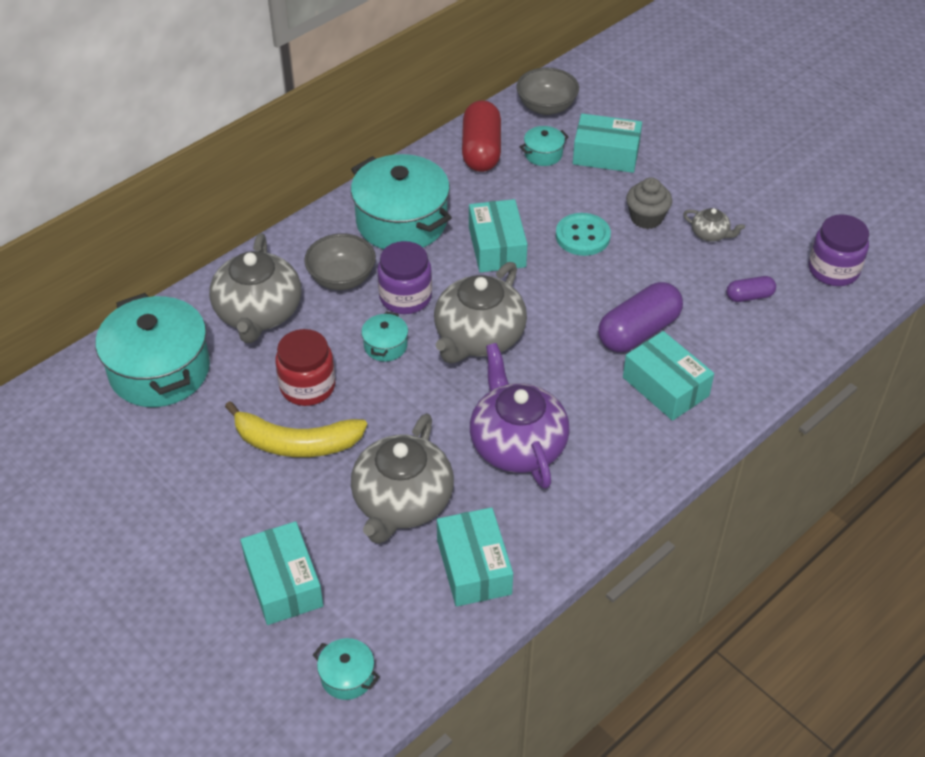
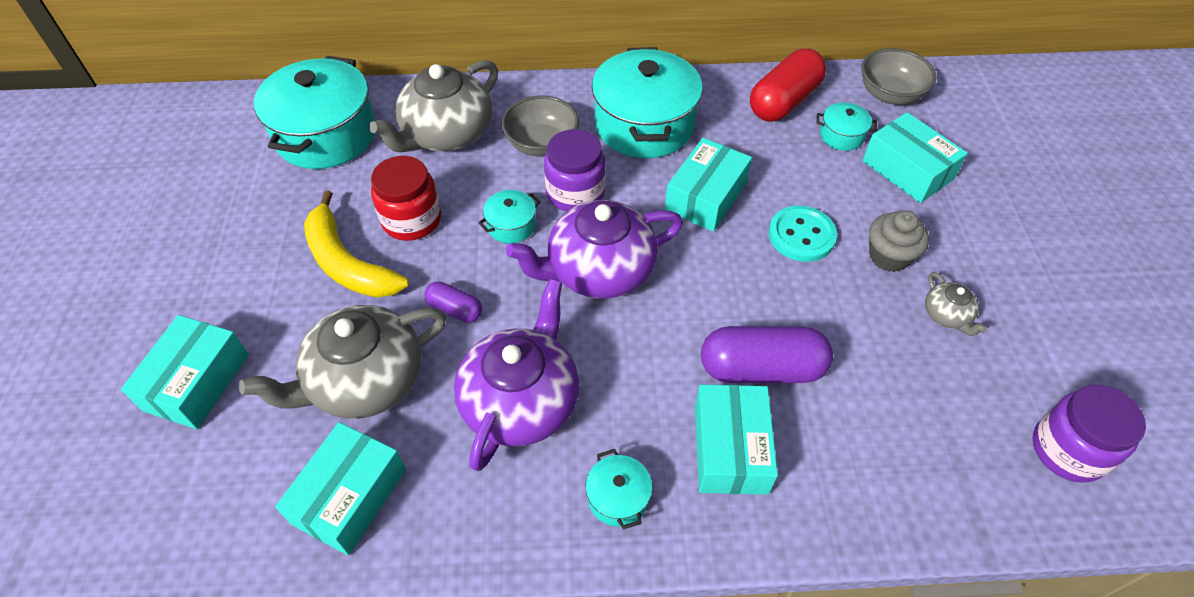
camera: 40 degrees right, 5 degrees up
turquoise pot [313,638,380,700] -> turquoise pot moved to [586,449,652,530]
grey teapot [434,262,527,364] -> purple teapot [506,200,683,299]
purple capsule [726,276,776,302] -> purple capsule moved to [424,281,482,323]

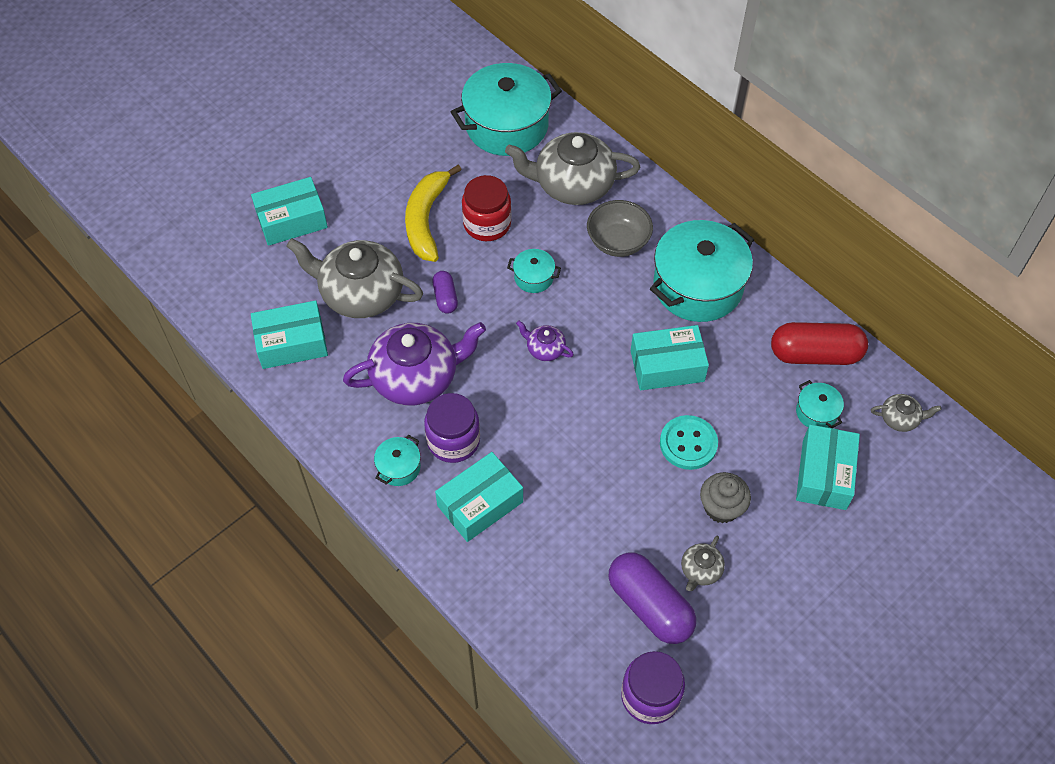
camera: 50 degrees right, 5 degrees up
purple teapot [506,200,683,299] -> purple teapot [516,320,574,361], size x0.45
purple jar [544,129,606,211] -> purple jar moved to [424,393,480,463]
purple capsule [701,326,833,383] -> purple capsule moved to [608,552,696,644]
grey bowl [861,48,936,105] -> grey teapot [871,394,942,432]

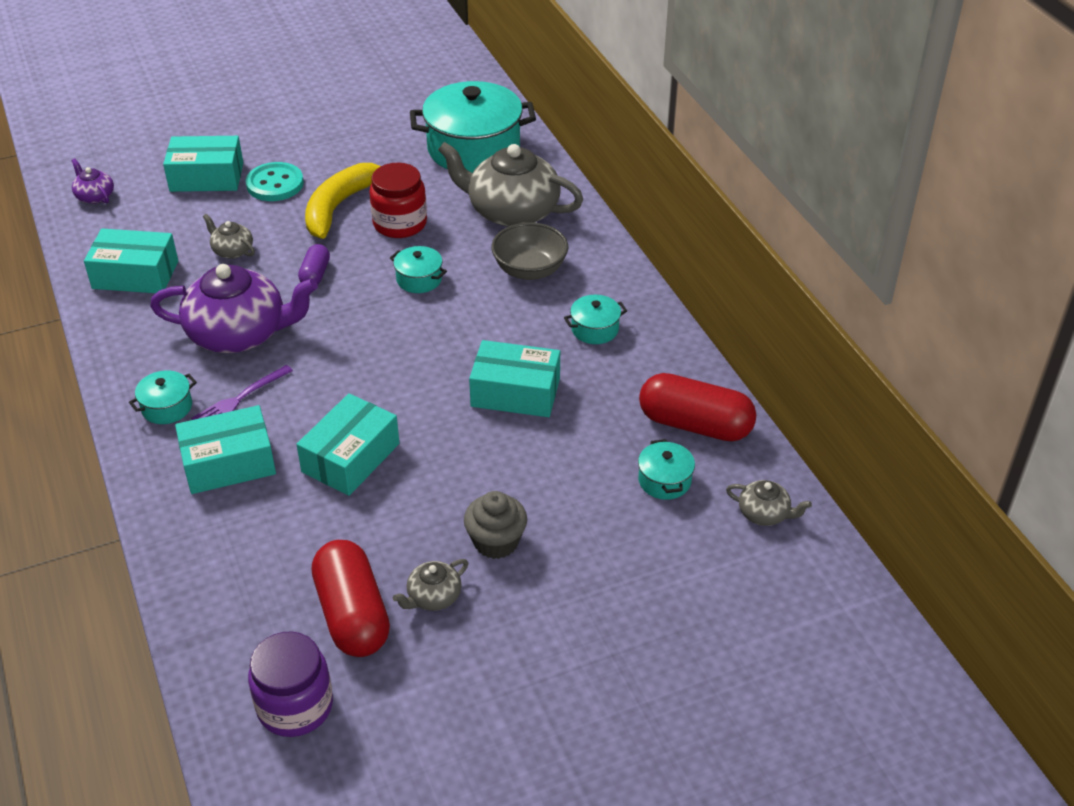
camera: 20 degrees right, 15 degrees down
grey teapot [286,238,423,318] -> grey teapot [203,214,255,259], size x0.45
purple jar [424,393,480,463] -> purple fork [191,365,293,420]
purple teapot [516,320,574,361] -> purple teapot moved to [71,159,114,204]
purple capsule [608,552,696,644] -> red capsule [312,540,390,657]
turquoise pot [650,220,754,322] -> turquoise pot [564,295,627,344], size x0.44
turquoise button [660,415,718,470] -> turquoise button moved to [246,162,304,201]
turquoise box [796,424,860,510] -> turquoise box moved to [296,393,399,496]

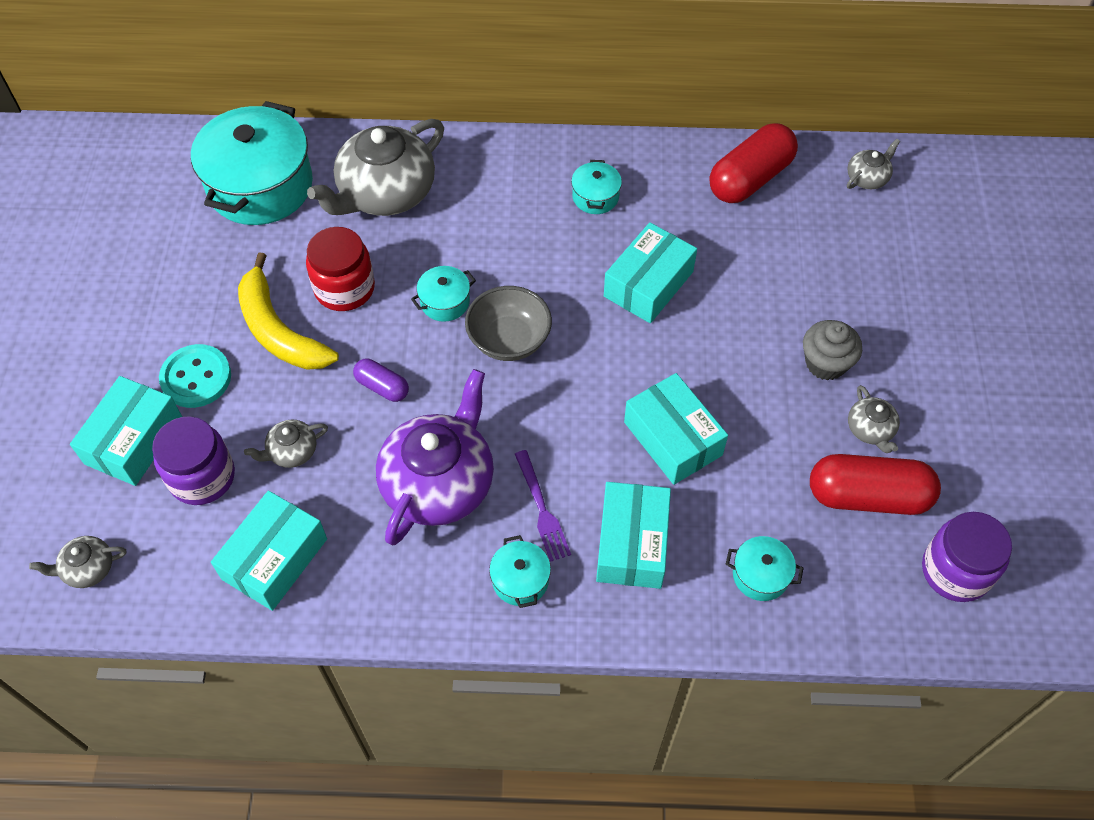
camera: 65 degrees left, 15 degrees up
purple teapot [71,159,114,204] -> grey teapot [29,536,126,588]
grey bowl [491,222,568,280] -> grey bowl moved to [465,286,552,361]
turquoise pot [638,439,695,500] -> turquoise pot moved to [726,536,804,601]
none -> purple jar [152,416,235,505]

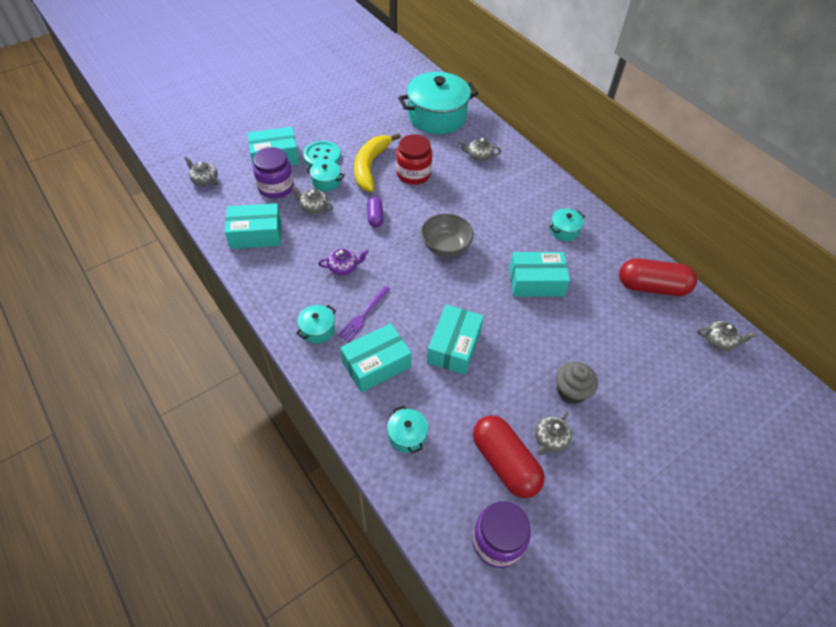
camera: 50 degrees right, 5 degrees down
grey teapot [307,119,444,216] -> grey teapot [459,138,501,161], size x0.45
purple teapot [376,369,494,545] -> purple teapot [318,248,368,275], size x0.45
turquoise pot [411,266,476,322] -> turquoise pot moved to [306,160,345,191]

